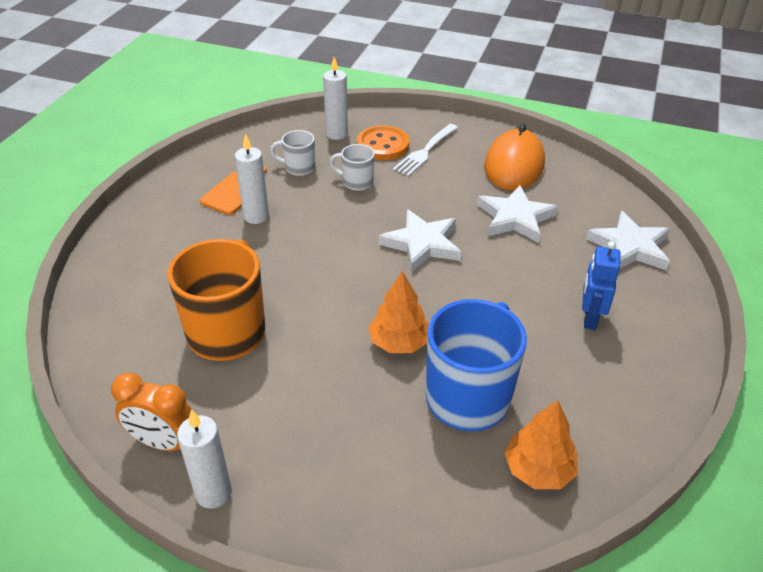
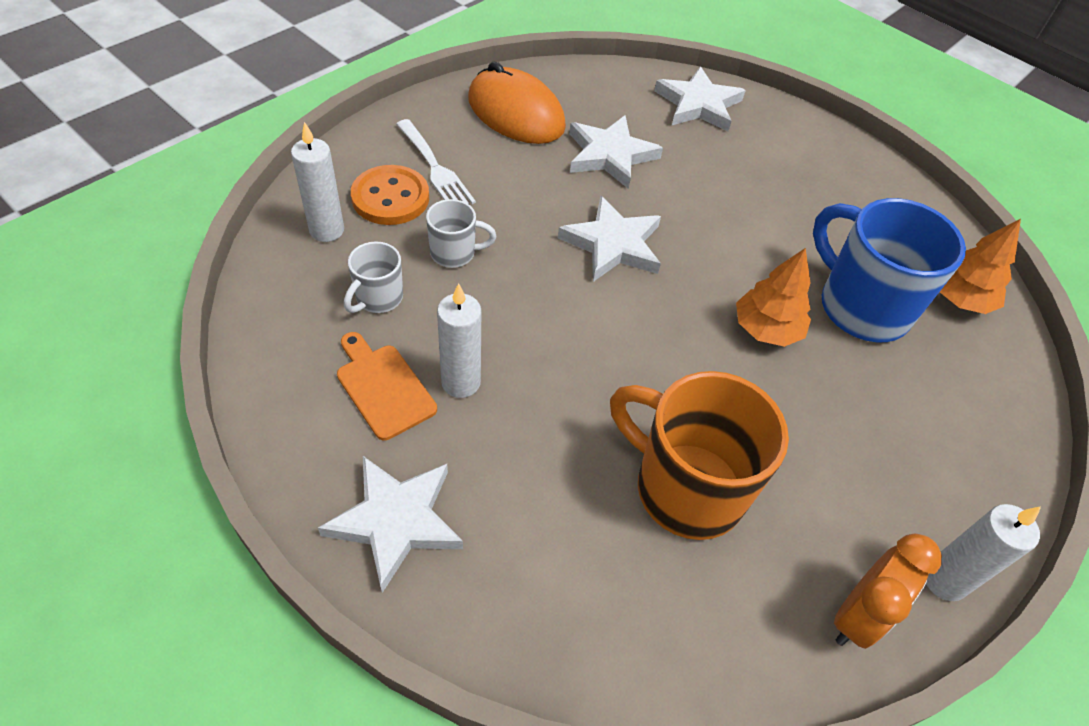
camera: 70 degrees left, 10 degrees up
white mug [329,144,375,191] -> white mug turned 135 degrees counterclockwise [426,199,496,268]
blue robot [582,241,621,330] -> none
none -> white star [318,456,463,593]

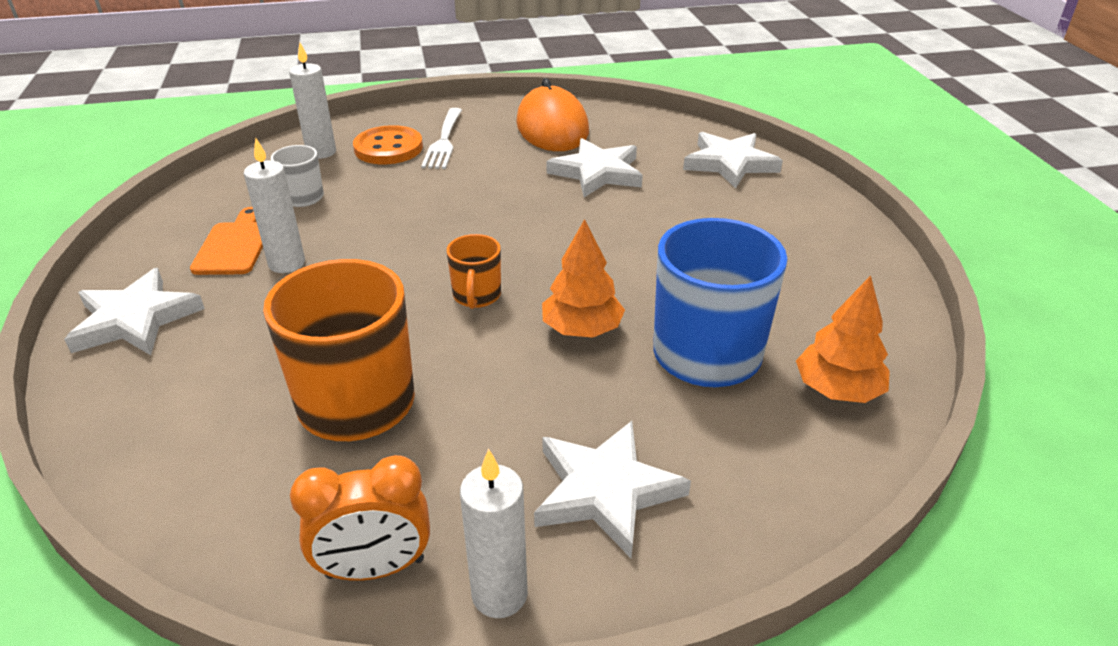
camera: 40 degrees right, 15 degrees down
white mug [426,199,496,268] -> none
white star [558,196,661,282] -> white star moved to [534,421,691,558]
none -> orange mug [447,234,501,309]

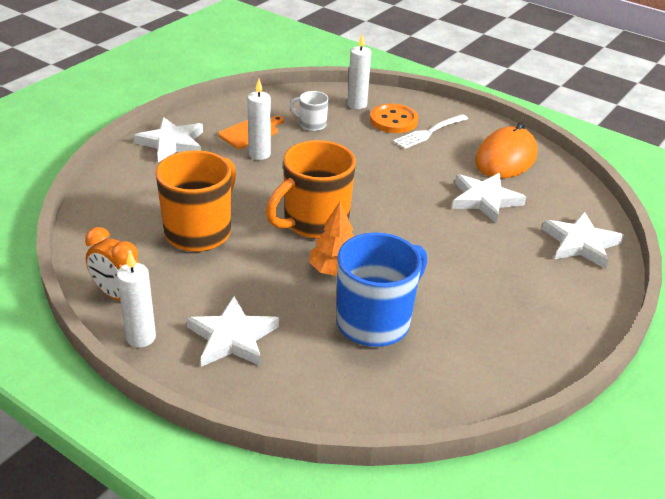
camera: 45 degrees right, 0 degrees up
orange mug [447,234,501,309] -> orange mug [266,140,356,239], size x2.05
orange tree [796,276,890,403] -> none

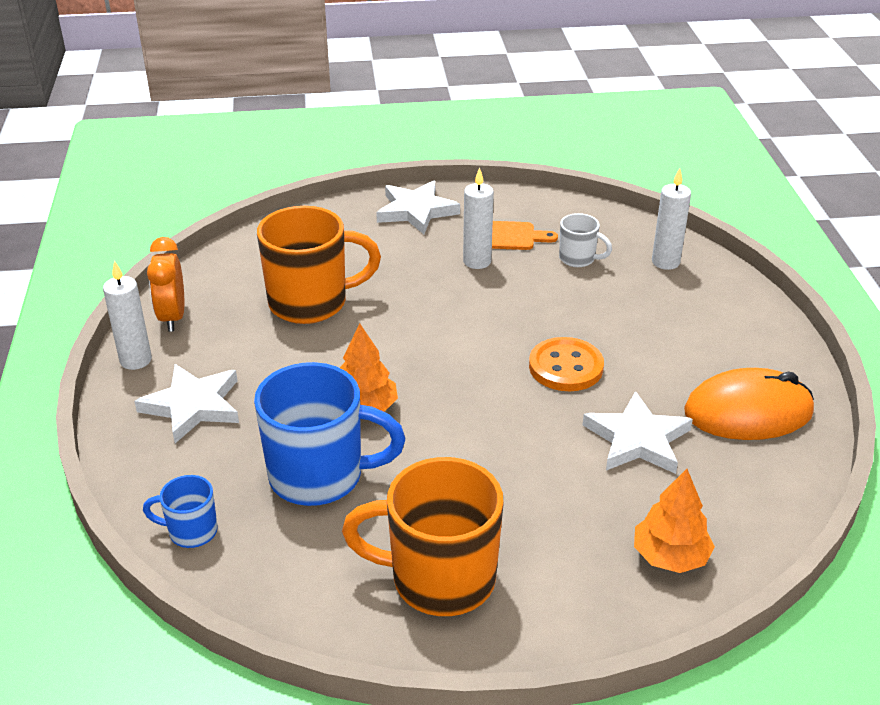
camera: 50 degrees right, 0 degrees up
orange mug [266,140,356,239] -> orange mug moved to [342,457,504,616]
white mug [290,91,329,131] -> white mug turned 135 degrees clockwise [559,213,612,267]
orange button [370,104,418,133] -> orange button moved to [529,337,604,391]
white fork [393,114,468,149] -> none
white star [542,212,624,269] -> orange tree [634,469,715,573]
none -> blue mug [143,475,218,548]

